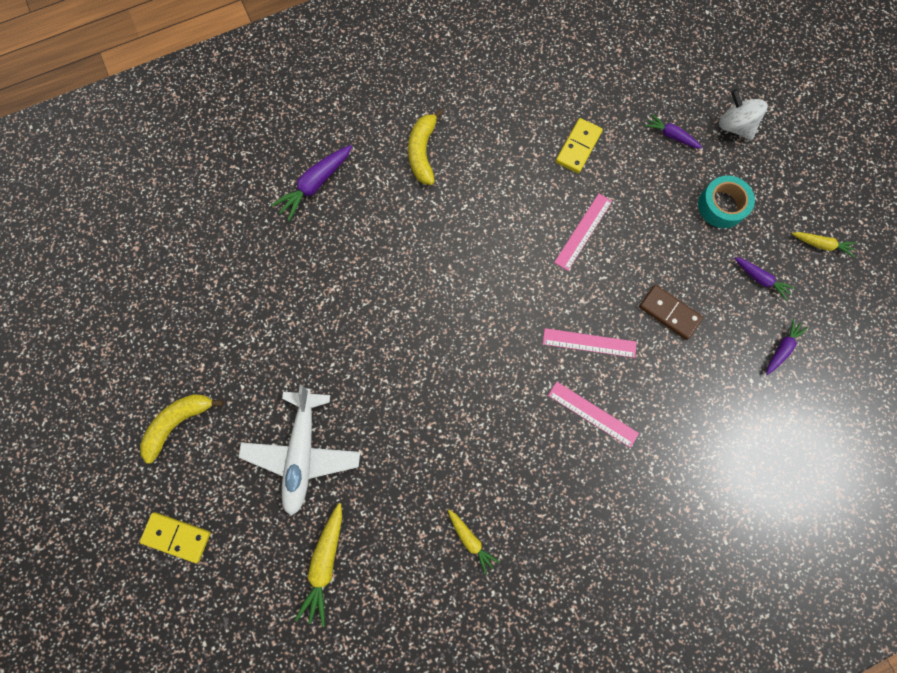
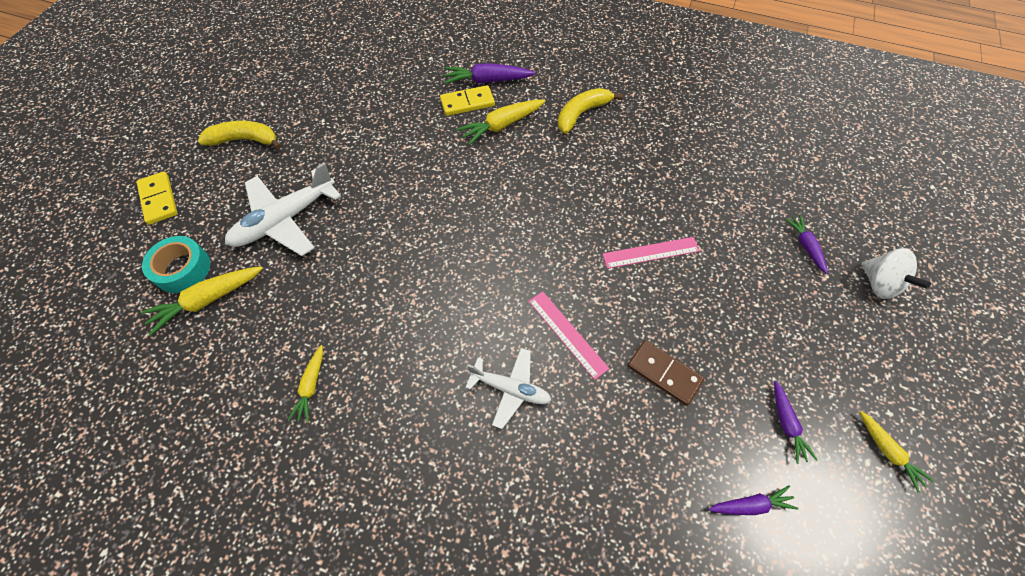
camera: 45 degrees right, 15 degrees down
pink ruler [548,382,639,448] -> white plane [465,348,551,429]
yellow domino [556,118,603,173] -> yellow domino moved to [440,85,495,116]
brown domino [639,285,703,340] -> brown domino turned 45 degrees counterclockwise [627,340,704,406]
turquoise tape [698,176,755,228] -> turquoise tape moved to [142,236,210,293]
white spinning top [719,89,768,140] -> white spinning top turned 150 degrees clockwise [861,248,931,299]
none -> yellow carrot [457,99,545,145]

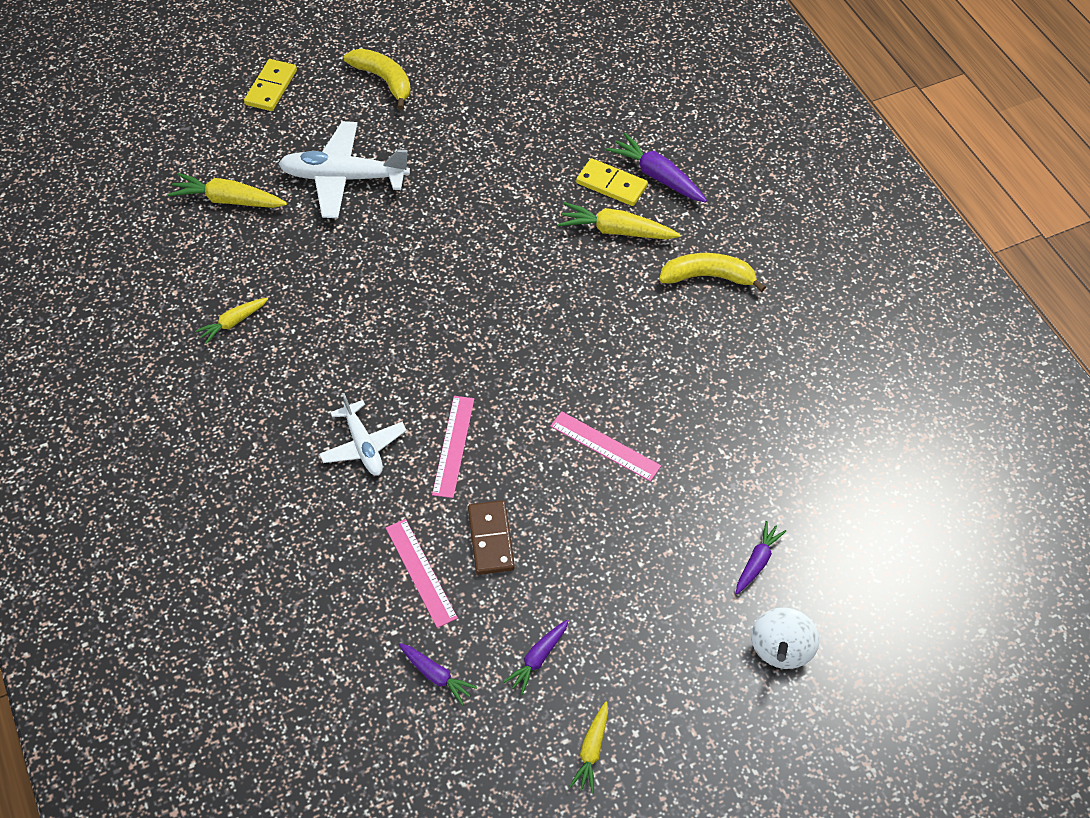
camera: 45 degrees right, 5 degrees down
turquoise tape [142,236,210,293] -> none
none -> pink ruler [386,519,458,628]

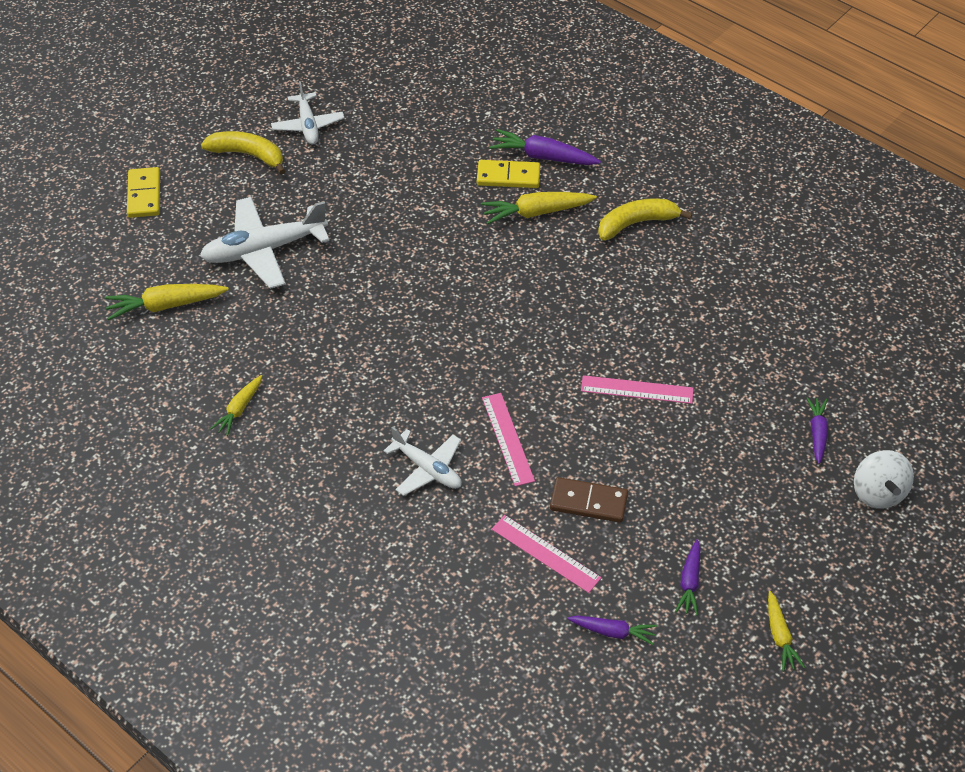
camera: 25 degrees left, 5 degrees down
brown domino [468,500,515,575] -> brown domino turned 45 degrees counterclockwise [550,477,628,523]
none -> white plane [271,81,344,145]

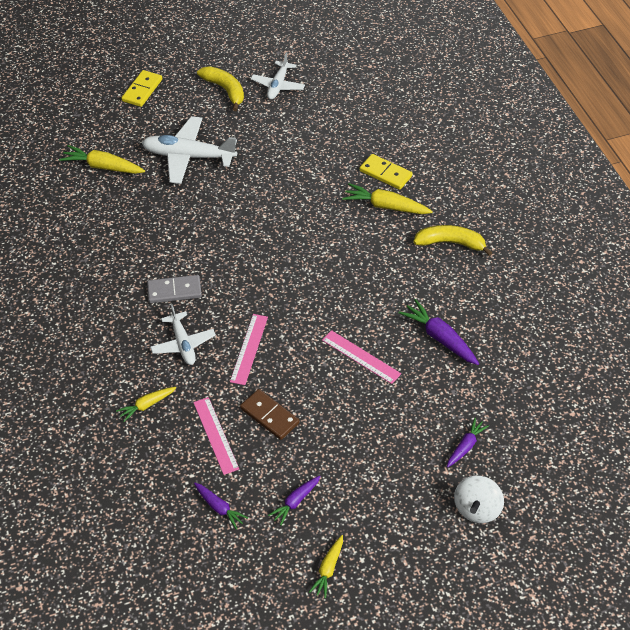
camera: 30 degrees right, 0 degrees up
yellow carrot [210,375,262,436] -> yellow carrot moved to [116,387,177,422]
purple carrot [489,129,601,165] -> purple carrot moved to [399,299,479,365]
none -> grey domino [147,275,202,303]

